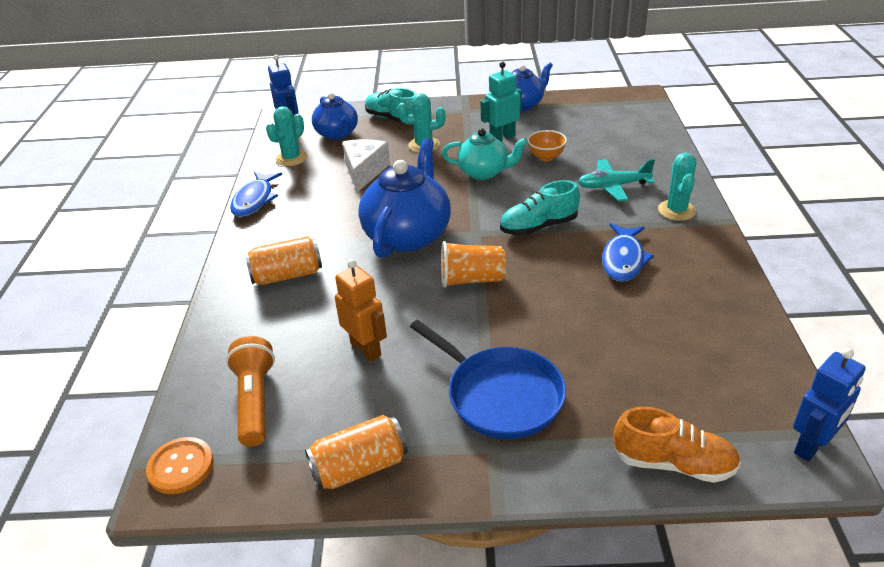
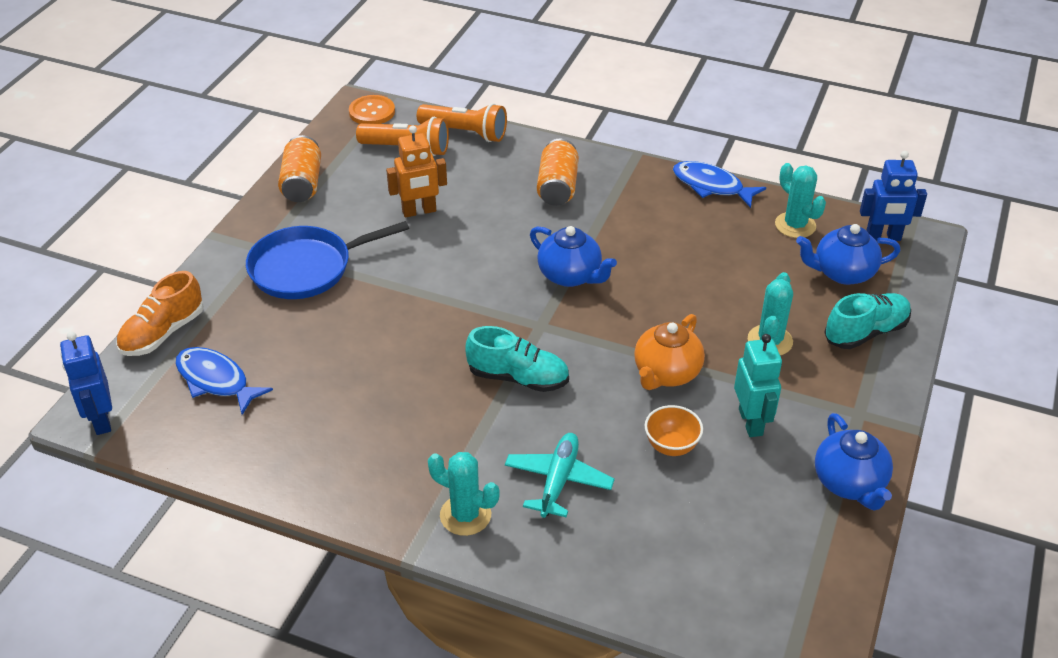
camera: 110 degrees right, 5 degrees up
white cheese [342,139,390,192] -> none
blue teapot [358,139,451,258] -> blue teapot [530,226,617,287], size x0.62
orange cup [441,241,506,288] -> none
turquoise teapot [442,128,528,180] -> orange teapot [634,314,705,390]
turquoise shoe [500,180,580,236] -> turquoise shoe turned 105 degrees clockwise [465,326,569,392]
blue fish [602,223,654,282] -> blue fish moved to [175,347,273,415]
none -> orange flashlight [417,103,507,142]

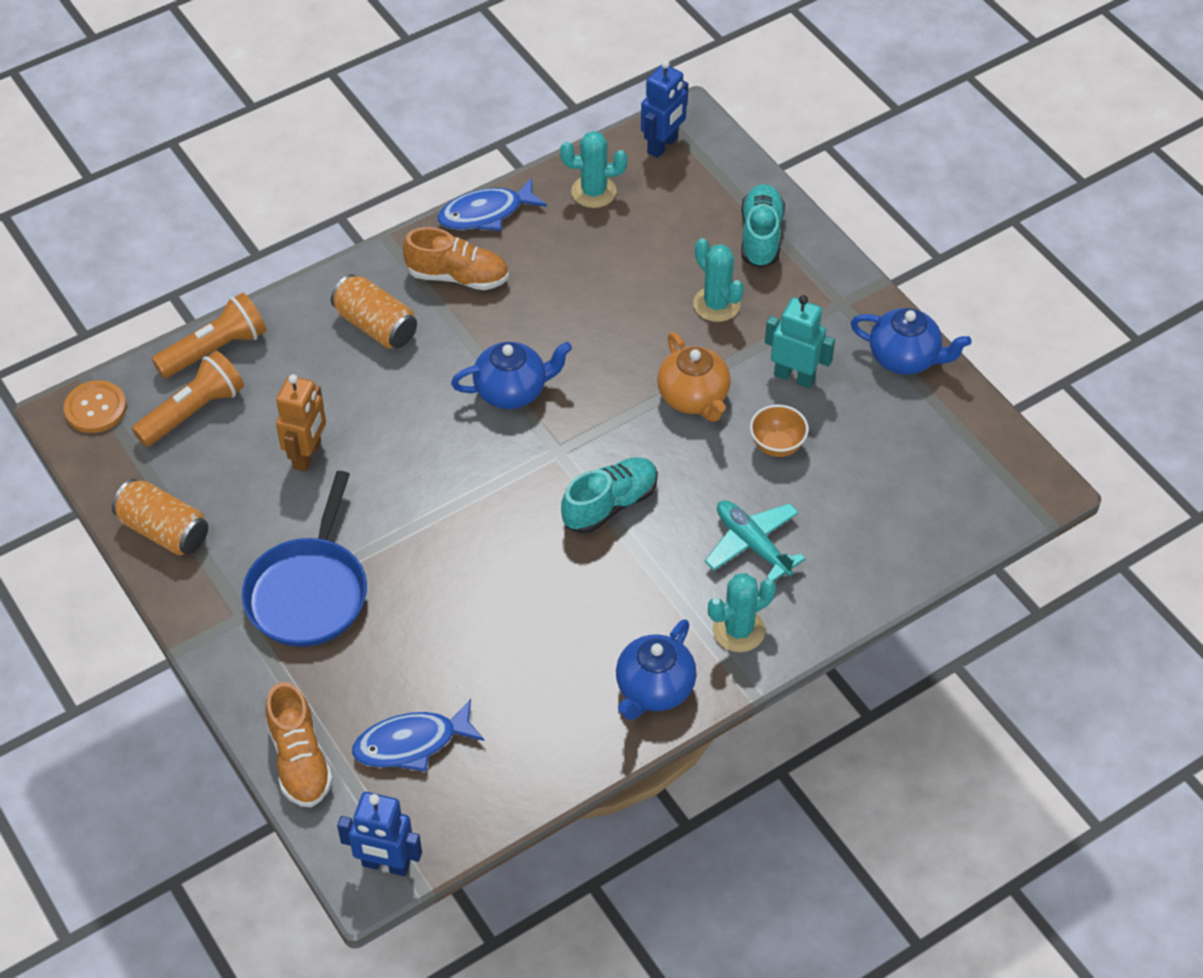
camera: 55 degrees left, 10 degrees up
blue teapot [796,224,900,285] -> blue teapot moved to [616,619,697,720]
none -> orange shoe [403,227,509,290]

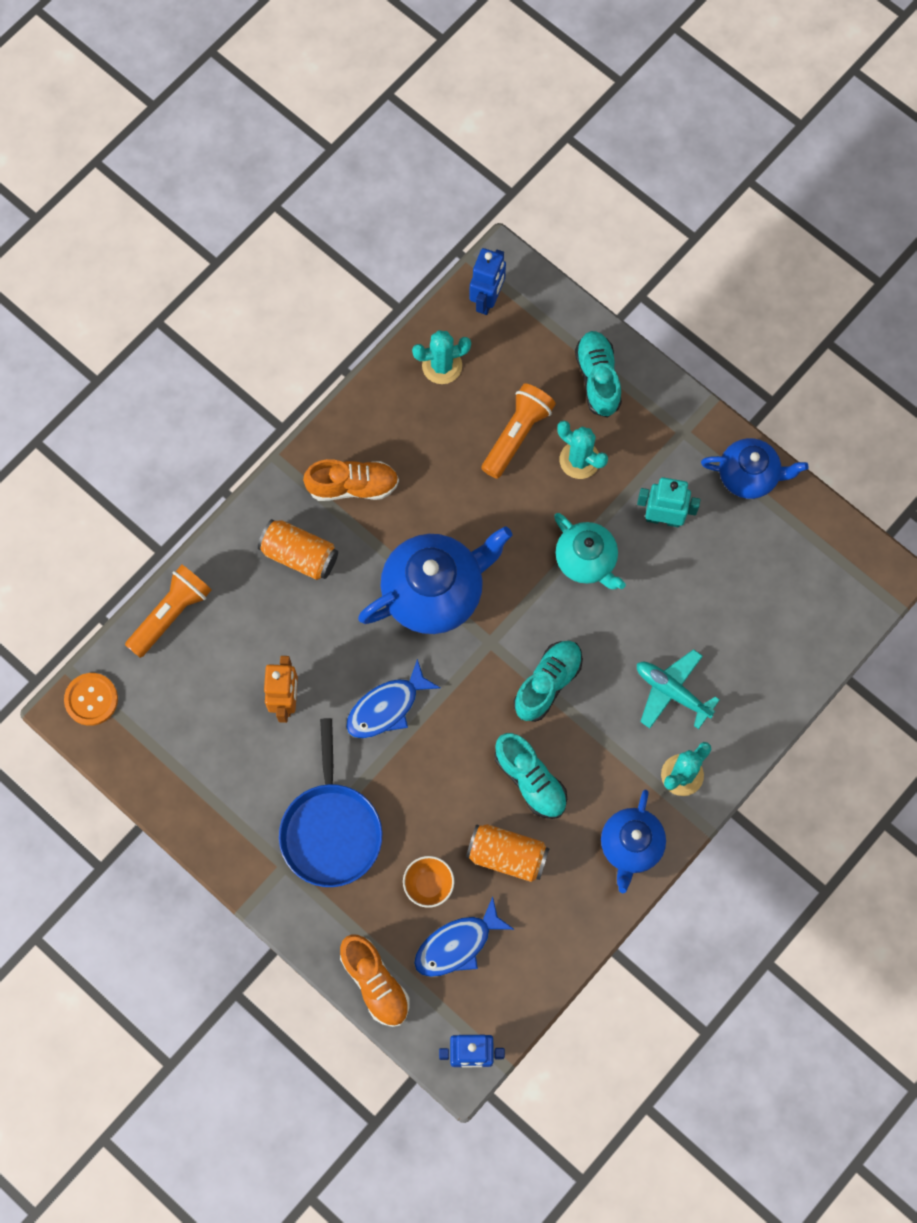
camera: 15 degrees left, 20 degrees up
orange can [112,479,208,555] -> orange can moved to [466,824,549,882]
orange flashlight [132,351,244,447] -> orange flashlight moved to [481,383,556,479]
blue fish [438,177,547,231] -> blue fish moved to [346,659,440,738]
blue teapot [451,342,572,409] -> blue teapot [358,526,512,634], size x1.61
orange teapot [657,332,731,422] -> turquoise teapot [554,513,626,589]
orange bowl [750,405,809,457] -> orange bowl moved to [403,856,455,908]
none -> turquoise shoe [495,733,567,819]

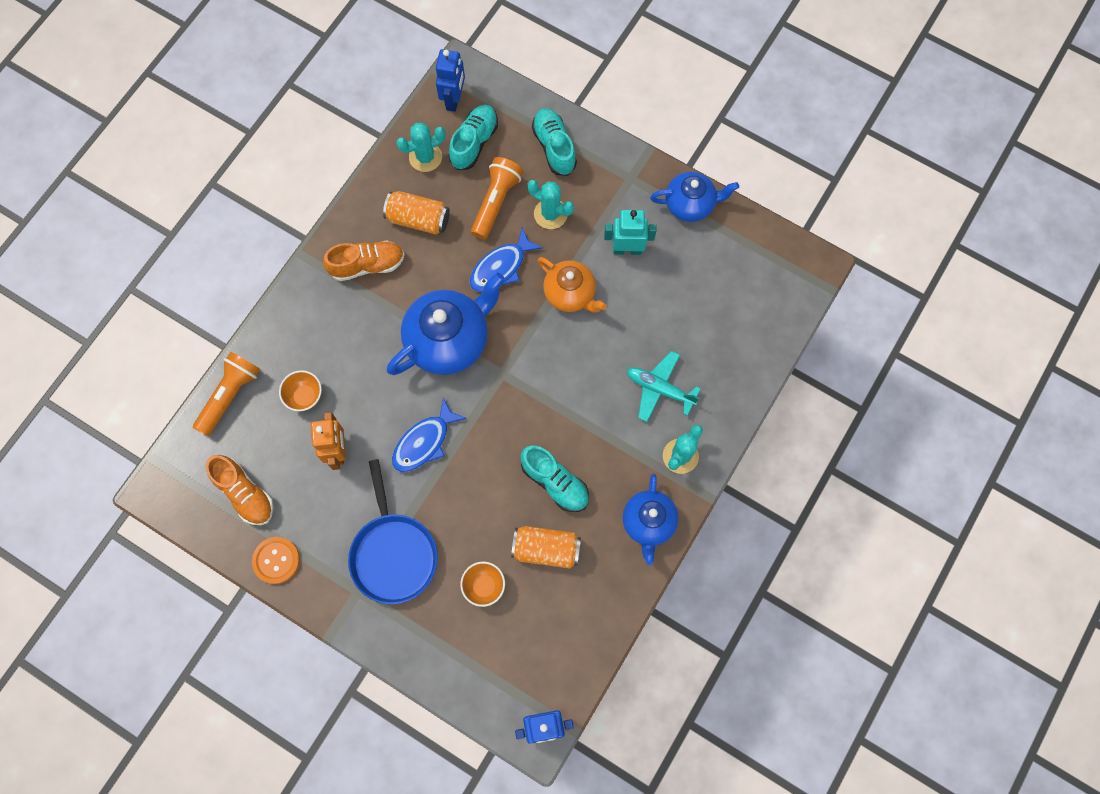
camera: 10 degrees left, 0 degrees up
orange button [64,673,118,726] -> orange button moved to [252,537,300,584]
orange can [258,519,338,580] -> orange can moved to [383,191,450,235]
orange shoe [340,934,410,1027] -> orange shoe moved to [206,455,274,525]
blue fish [414,897,515,977] -> blue fish moved to [470,227,543,292]
turquoise shoe [514,641,583,722] -> turquoise shoe moved to [449,104,498,170]
turquoise teapot [554,513,626,589] -> orange teapot [537,257,607,313]
none -> orange bowl [279,370,322,411]

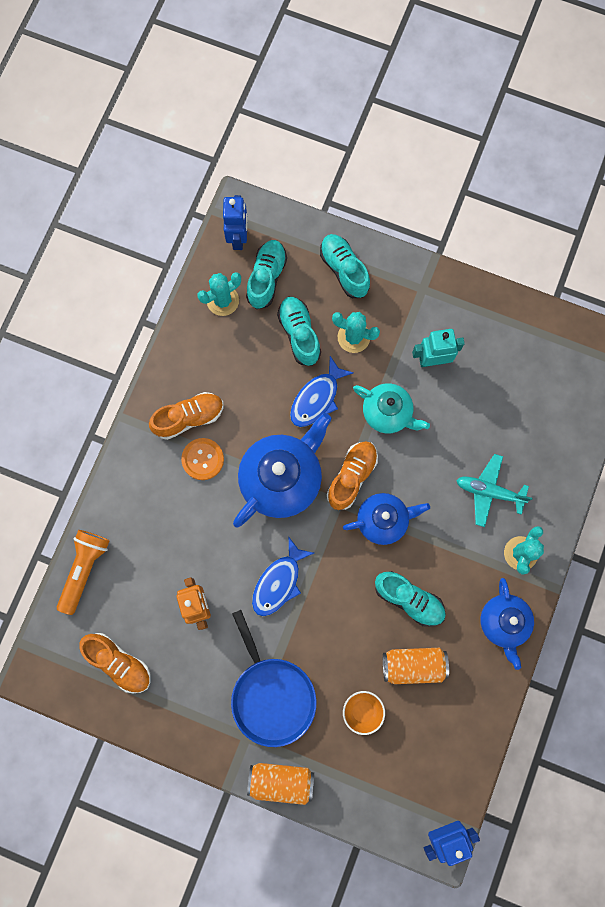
camera: 10 degrees left, 5 degrees up
orange button [252,537,300,584] -> orange button moved to [181,438,224,480]
orange bowl [279,370,322,411] -> none
orange can [383,191,450,235] -> orange can moved to [247,763,314,805]
orange flashlight [471,157,523,240] -> turquoise shoe [277,297,321,366]
orange teapot [537,257,607,313] -> turquoise teapot [353,383,430,433]
blue teapot [650,172,739,222] -> blue teapot moved to [343,493,430,545]
none -> orange shoe [327,441,378,510]

